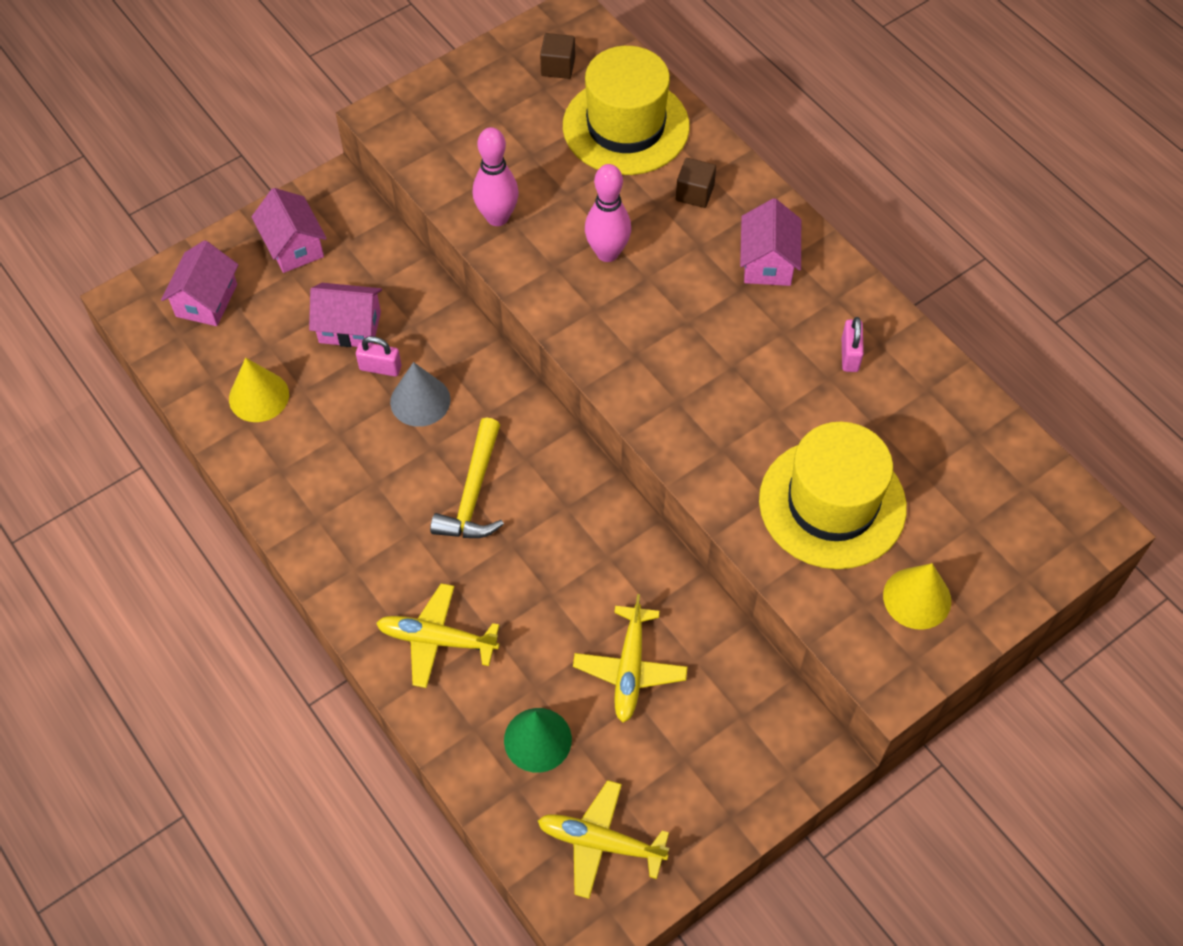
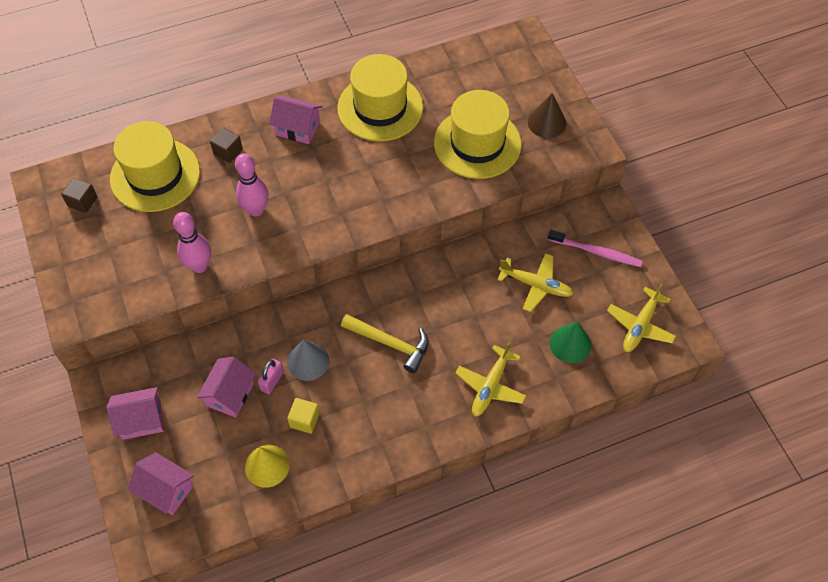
camera: 75 degrees left, 0 degrees up
pink padlock [842,317,864,372] -> yellow hat [337,54,423,141]
yellow cone [883,563,951,630] -> brown cone [528,93,566,138]
none -> yellow cube [287,398,320,434]
none -> pink toothbrush [548,230,643,267]

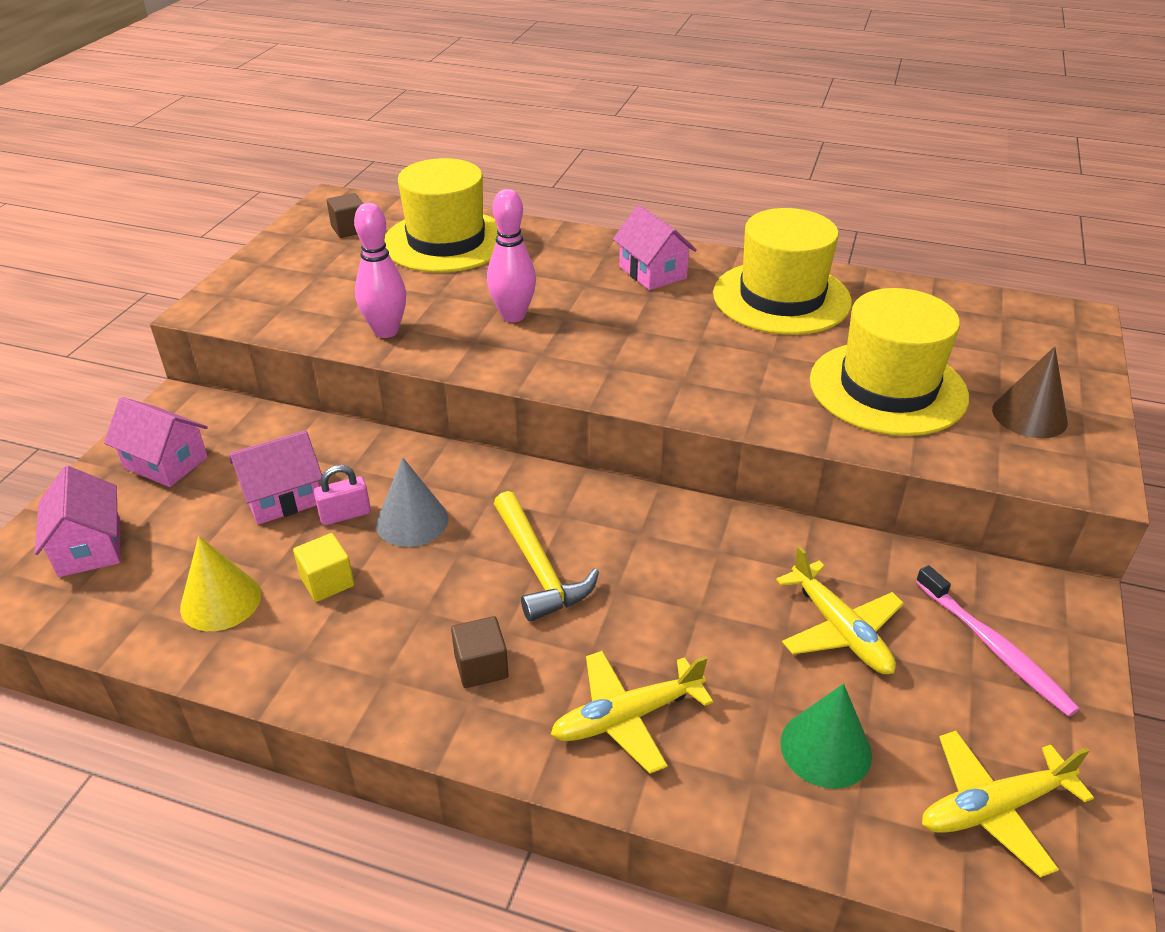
camera: 40 degrees right, 20 degrees down
brown cube [210,127,243,163] -> brown cube moved to [451,616,509,688]

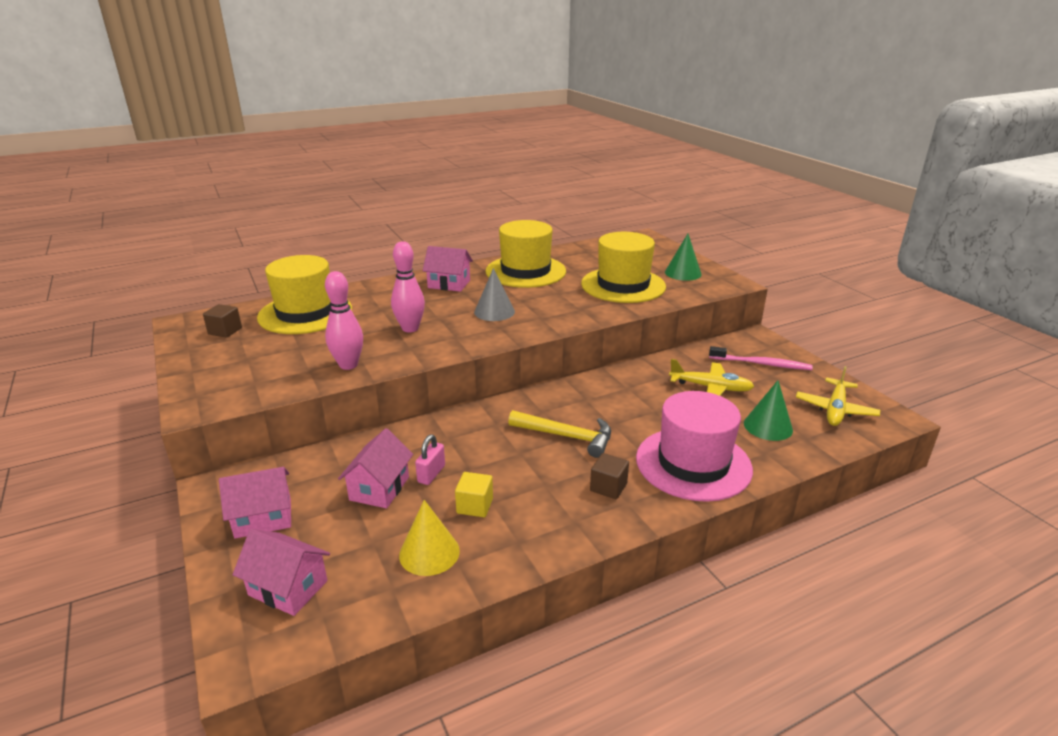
camera: 45 degrees left, 10 degrees down
grey cone [376,457,449,547] -> grey cone moved to [474,268,515,321]
yellow plane [551,651,713,774] -> pink hat [636,391,753,502]
brown cone [992,346,1068,438] -> green cone [665,234,702,281]

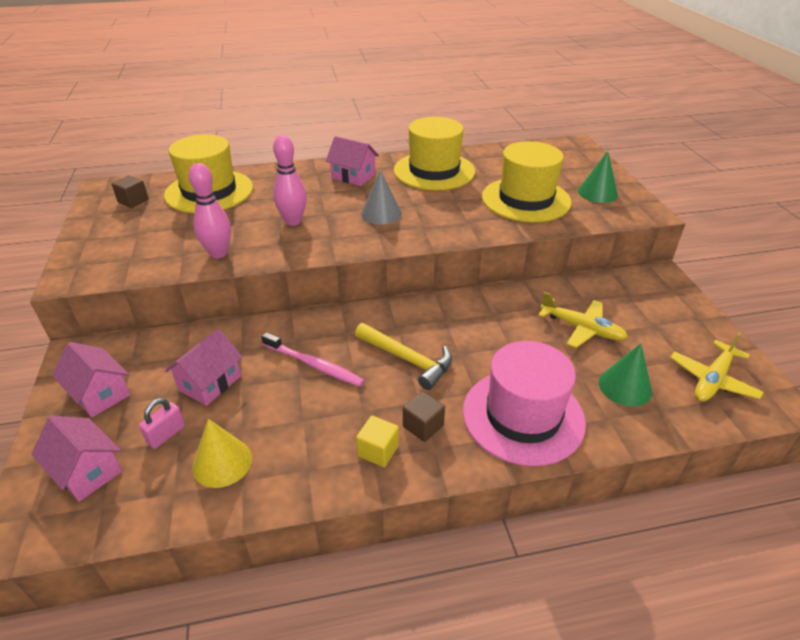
camera: 15 degrees right, 10 degrees up
pink house [219,467,291,539] -> pink house turned 45 degrees clockwise [52,342,130,418]
pink padlock [415,434,445,485] -> pink padlock moved to [139,398,185,449]
yellow cube [455,472,493,517] -> yellow cube moved to [356,416,399,467]
pink toothbrush [709,346,813,370] -> pink toothbrush moved to [261,332,364,387]

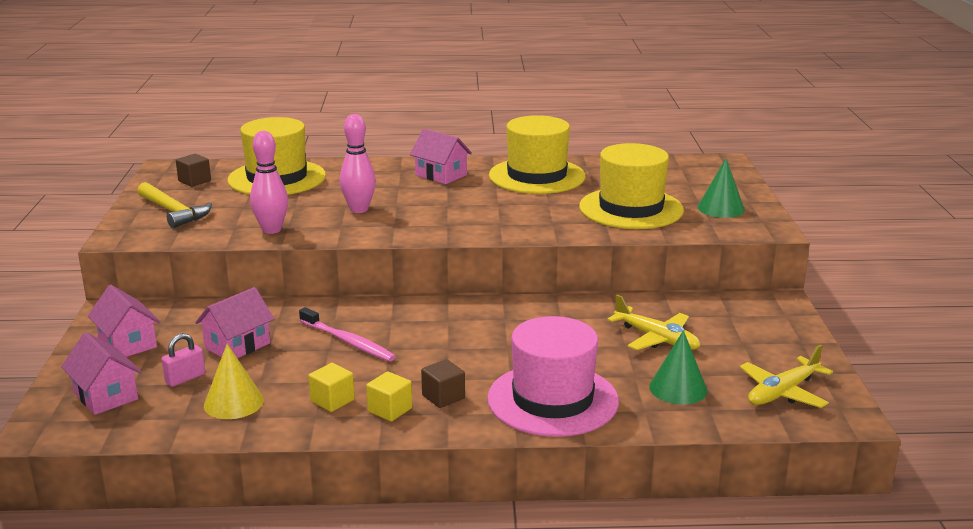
camera: 10 degrees right, 15 degrees down
yellow hammer [355,323,452,390] -> yellow hammer moved to [137,182,212,228]
grey cone [361,170,402,224] -> none
none -> yellow cube [309,363,355,412]

